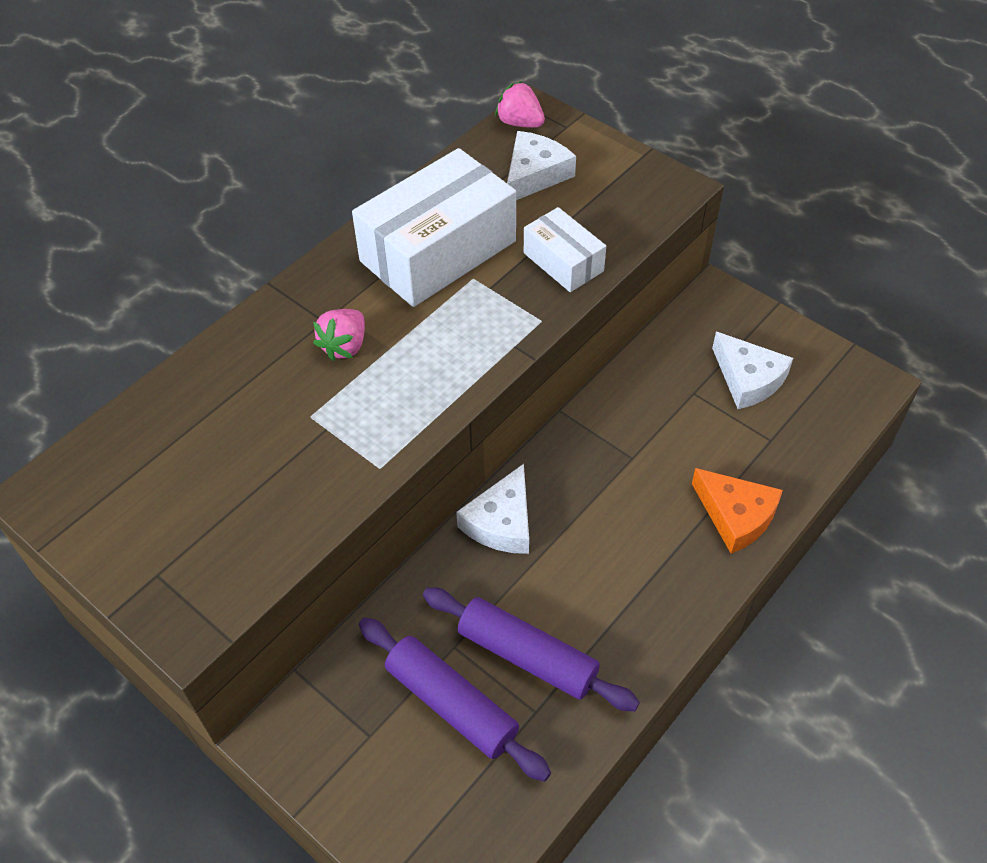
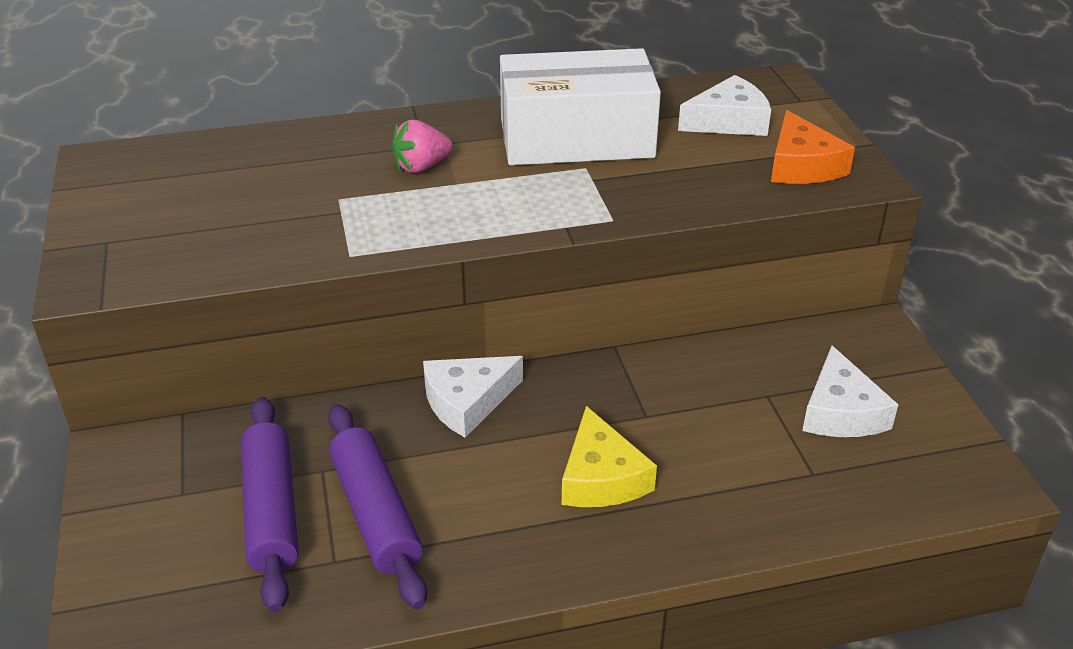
camera: 35 degrees right, 15 degrees down
pink strawberry [495,81,545,128] -> none
white box [524,207,606,292] -> none
orange cheese [692,468,783,554] -> orange cheese moved to [771,110,855,184]
none -> yellow cheese [562,406,657,507]

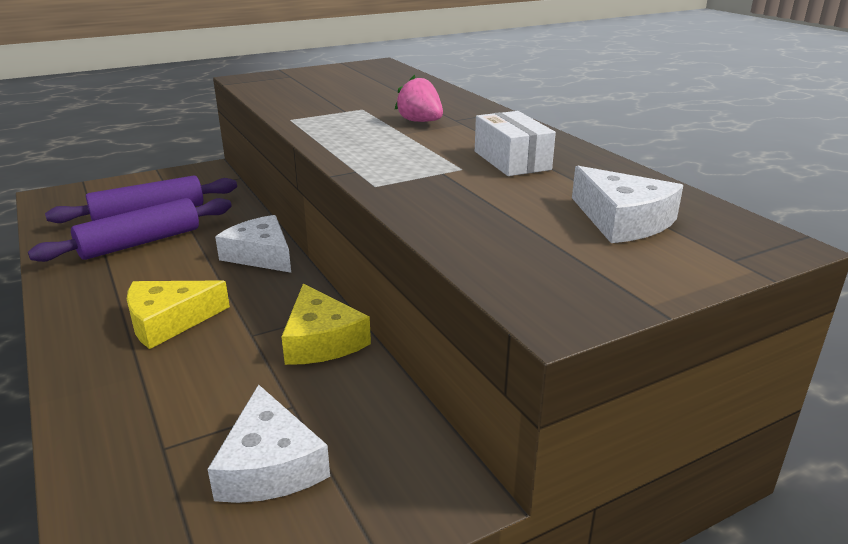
camera: 75 degrees right, 10 degrees down
white box [500,48,661,165] -> white box [475,111,556,176], size x0.53
orange cheese [771,110,855,184] -> none
white cheese [802,346,899,437] -> white cheese turned 90 degrees counterclockwise [208,384,330,503]
none -> yellow cheese [281,284,371,365]

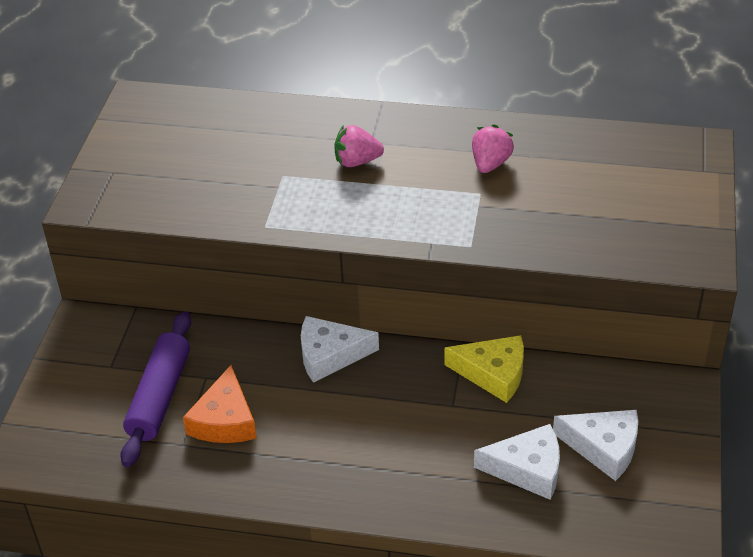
camera: 50 degrees left, 15 degrees up
purple rolling pin [28,198,232,262] -> orange cheese [183,365,257,443]
yellow cheese [127,280,230,349] -> none
white box [475,111,556,176] -> pink strawberry [472,124,514,173]
white cheese [572,166,683,243] -> white cheese moved to [474,424,560,500]

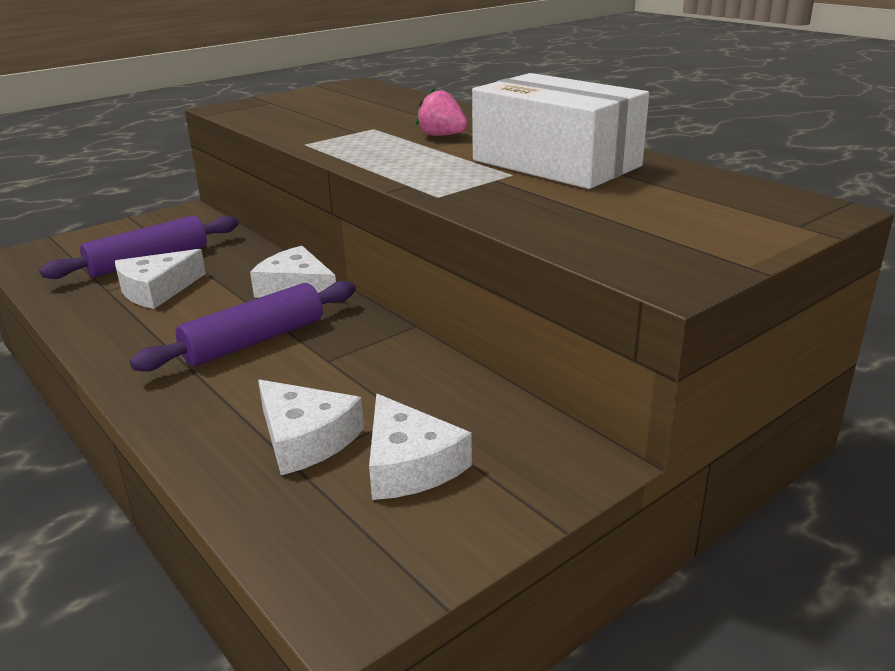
camera: 40 degrees right, 15 degrees down
orange cheese [183,365,257,443] -> white cheese [115,249,206,309]
yellow cheese [444,335,524,403] -> none
pink strawberry [472,124,514,173] -> white box [472,73,649,189]
none -> purple rolling pin [130,281,356,372]

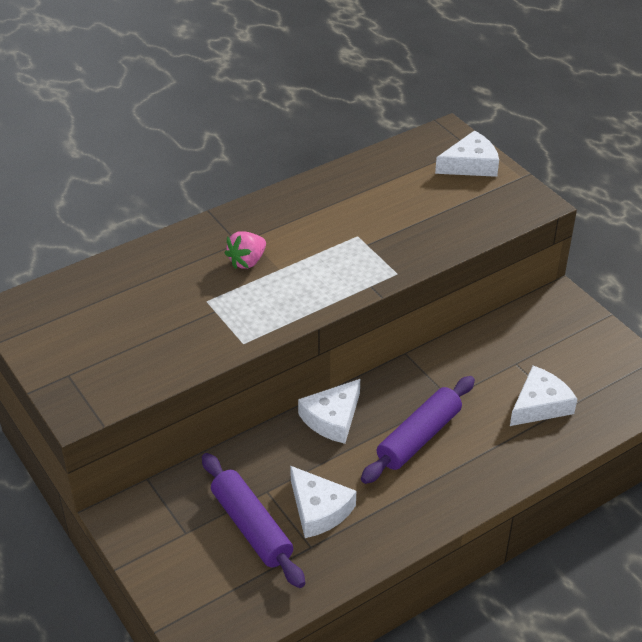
camera: 85 degrees left, 15 degrees up
purple rolling pin [130,281,356,372] -> purple rolling pin turned 75 degrees clockwise [361,376,475,484]
white cheese [369,394,472,500] -> white cheese moved to [435,130,499,177]
white box [472,73,649,189] -> none

